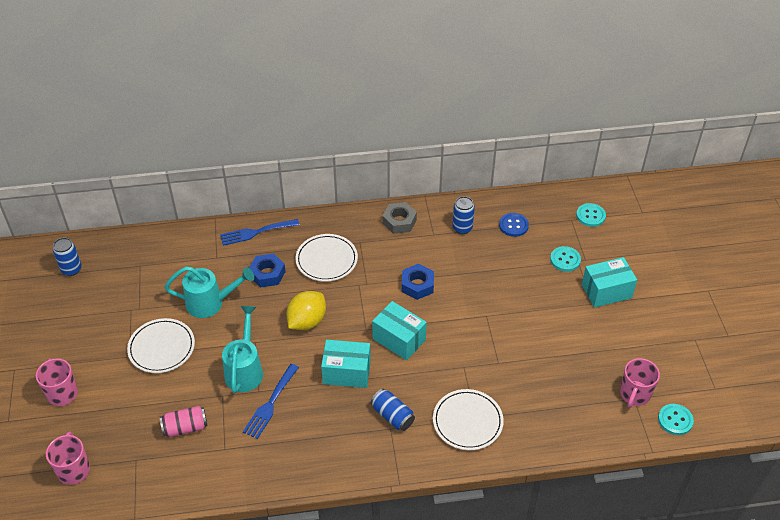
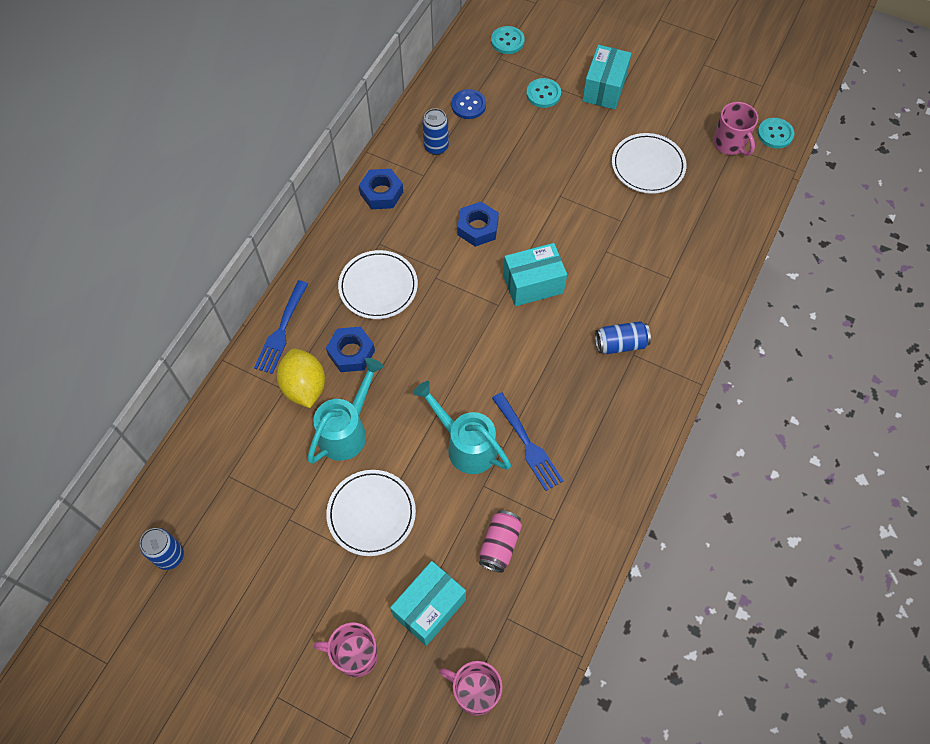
camera: 55 degrees left, 15 degrees up
yellow lemon [286,291,326,330] -> yellow lemon moved to [277,348,325,408]
turquoise box [321,340,371,388] -> turquoise box moved to [390,561,466,646]
grey nut [382,202,417,234] -> blue nut [359,169,403,209]
white plate [433,389,504,450] -> white plate moved to [612,133,686,194]

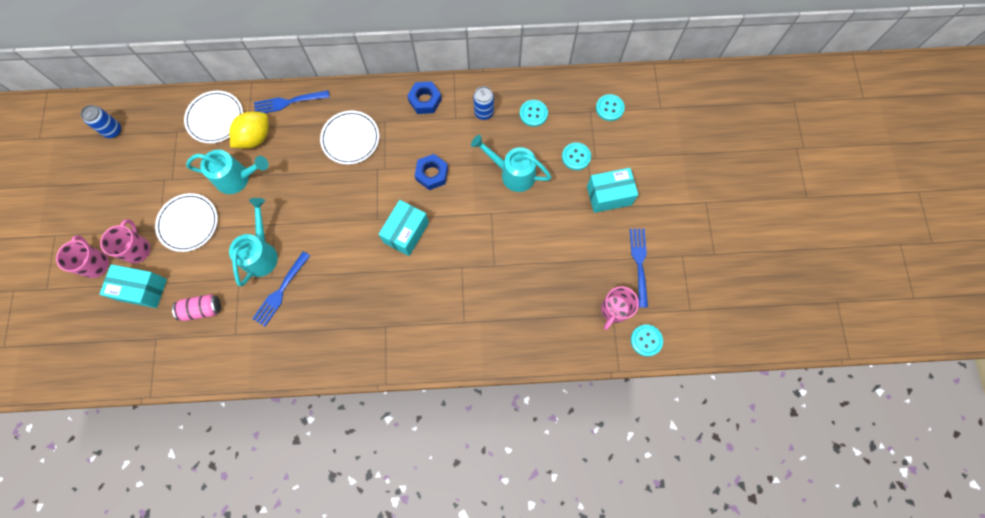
camera: 60 degrees right, 10 degrees up
blue nut [326,327,375,372] -> none
pink mug [439,661,502,716] -> pink mug moved to [100,219,150,263]
blue button [451,89,486,119] -> turquoise button [520,100,548,127]
turquoise box [503,243,567,306] -> turquoise box turned 75 degrees clockwise [378,200,429,256]
blue can [595,321,651,354] -> none
white plate [612,133,686,194] -> white plate moved to [184,91,243,144]
none -> turquoise watering can [471,135,552,192]
none -> blue fork [630,229,648,308]

